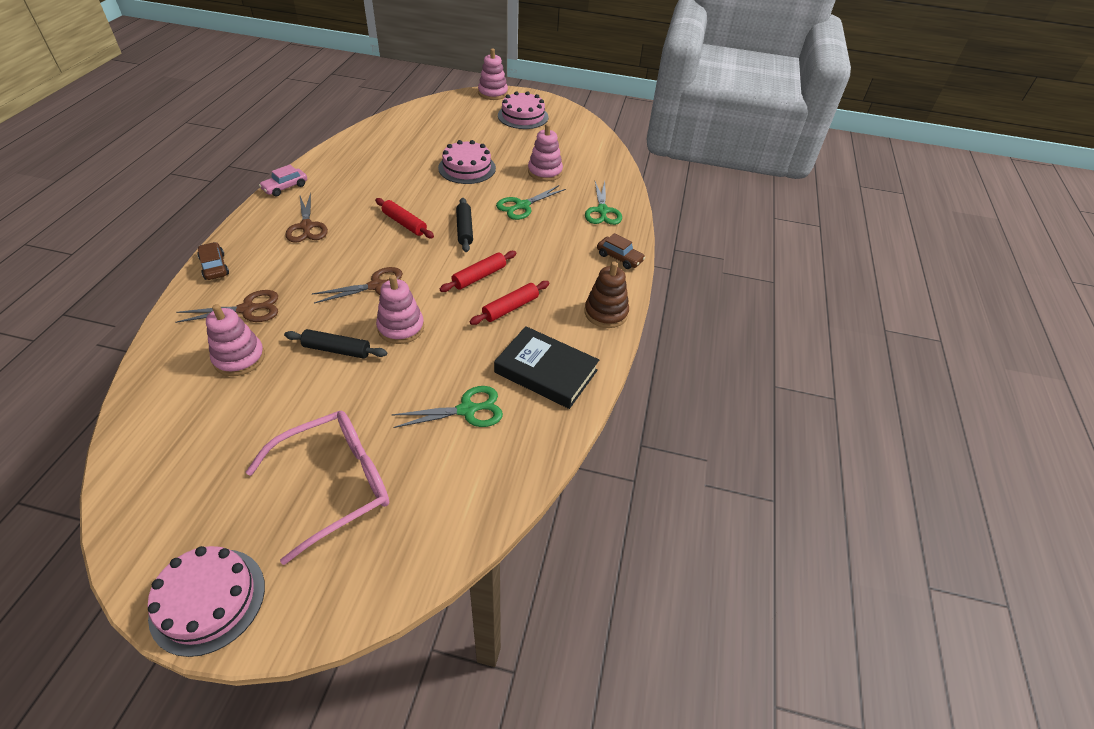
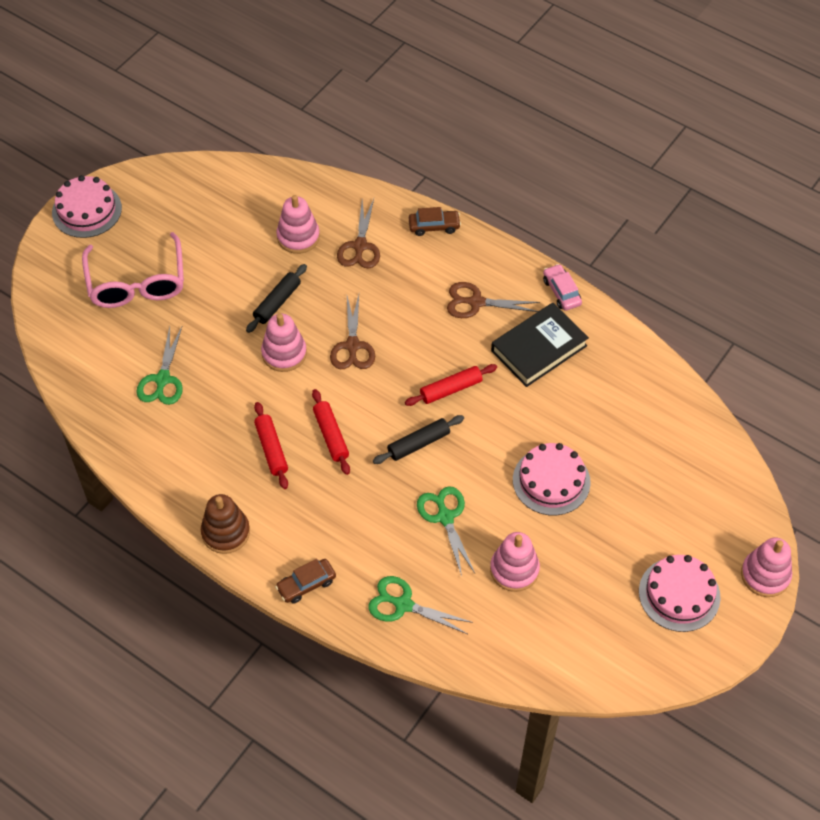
camera: 115 degrees right, 10 degrees up
black rolling pin [456,198,473,252] -> black rolling pin turned 45 degrees counterclockwise [373,415,464,464]
black book [494,326,599,409] -> black book moved to [491,303,589,387]

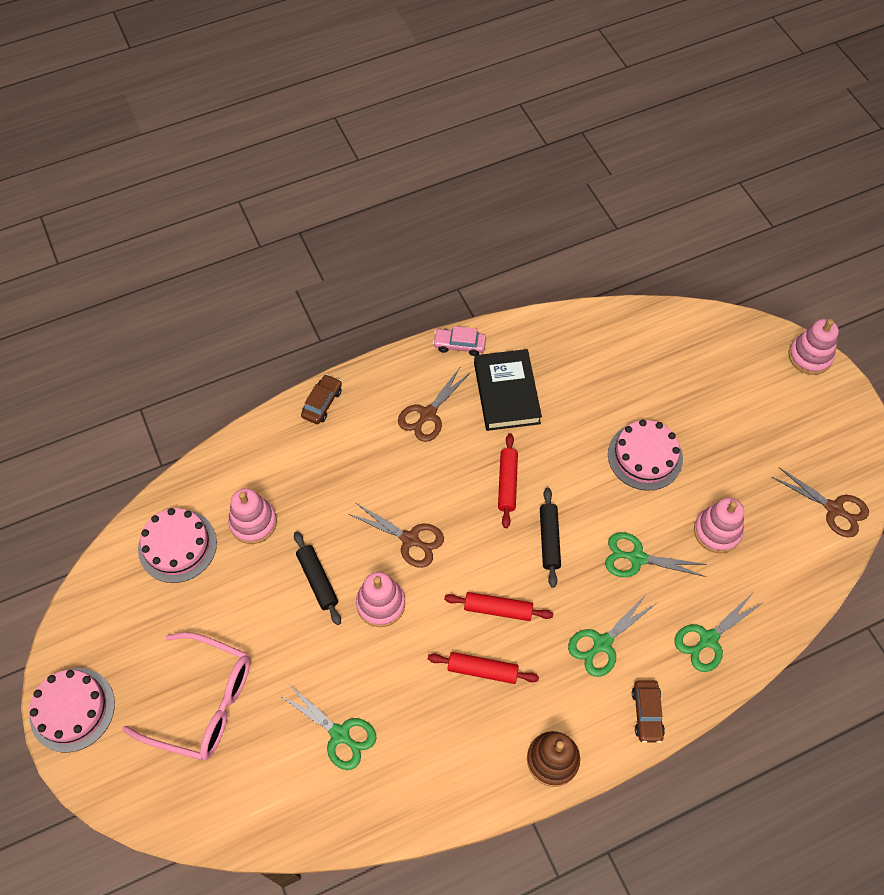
camera: 60 degrees left, 5 degrees up
brown scissors [337,199,380,269] -> brown scissors moved to [772,467,869,537]
pink cake [639,555,721,632] -> pink cake moved to [138,508,217,583]
none -> green scissors [568,595,657,677]

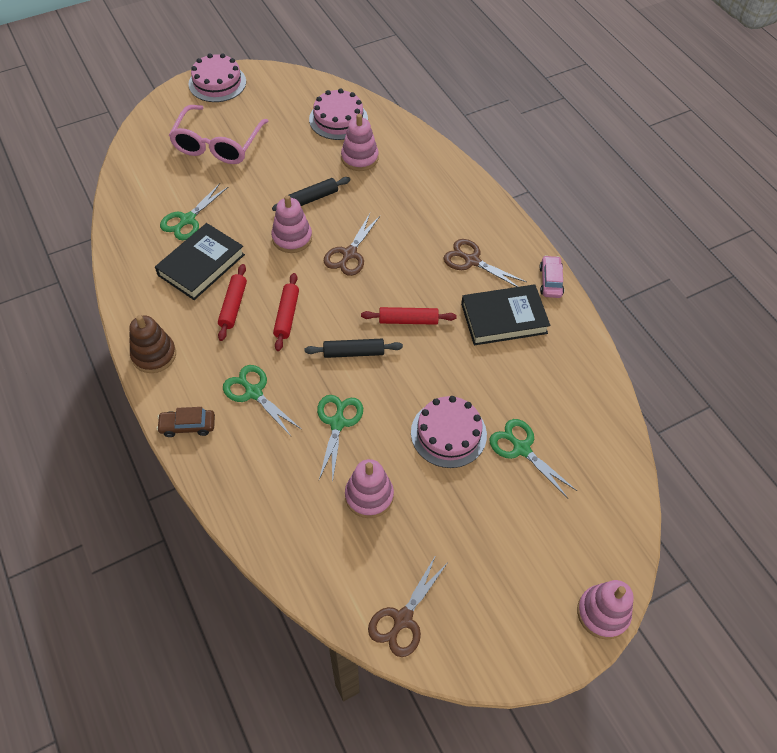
camera: 85 degrees right, 5 degrees down
brown car [301,374,342,424] -> none
green scissors [674,593,762,672] -> green scissors moved to [490,419,577,498]
none -> black book [155,223,245,300]

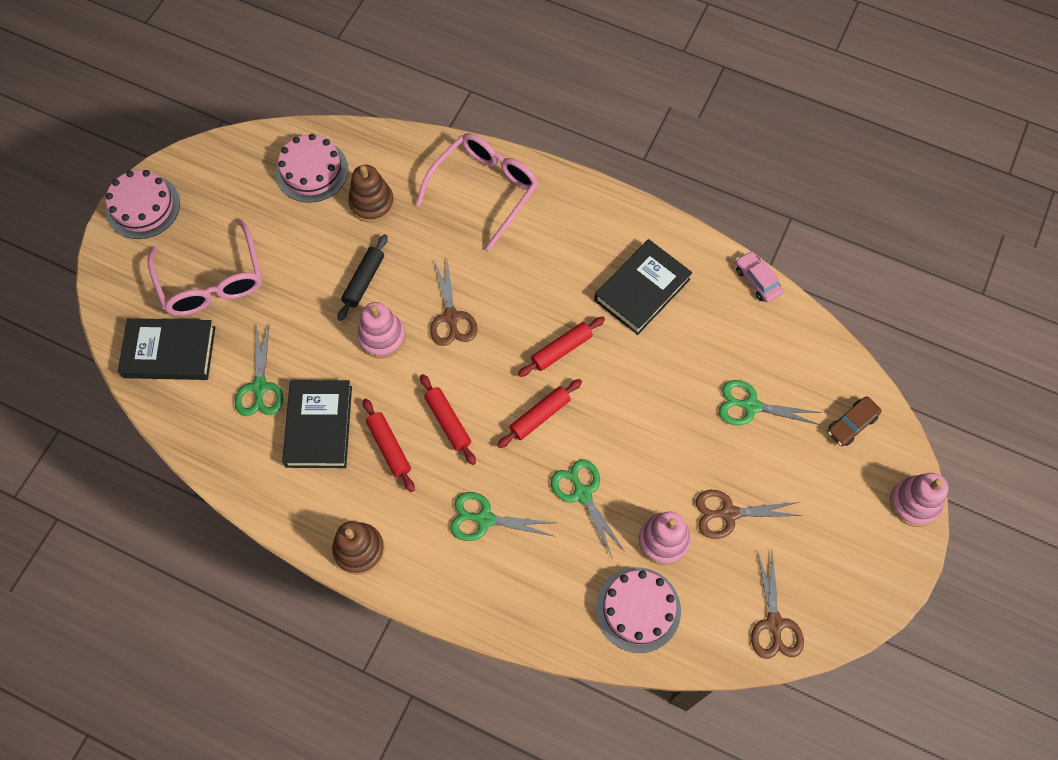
camera: 35 degrees left, 10 degrees up
brown car [156,407,215,437] -> brown car moved to [827,396,882,446]
black rolling pin [305,339,403,358] -> red rolling pin [497,379,582,448]
pink stacking toy [341,114,379,171] -> brown stacking toy [348,165,394,223]
pink cake [411,396,487,468] -> pink cake moved to [596,567,681,653]
brown scissors [443,239,526,287] -> brown scissors moved to [695,490,803,539]
pink car [539,255,564,298] -> pink car moved to [735,251,783,303]
none -> black book [118,318,215,380]
none -> pink glasses [416,133,539,251]

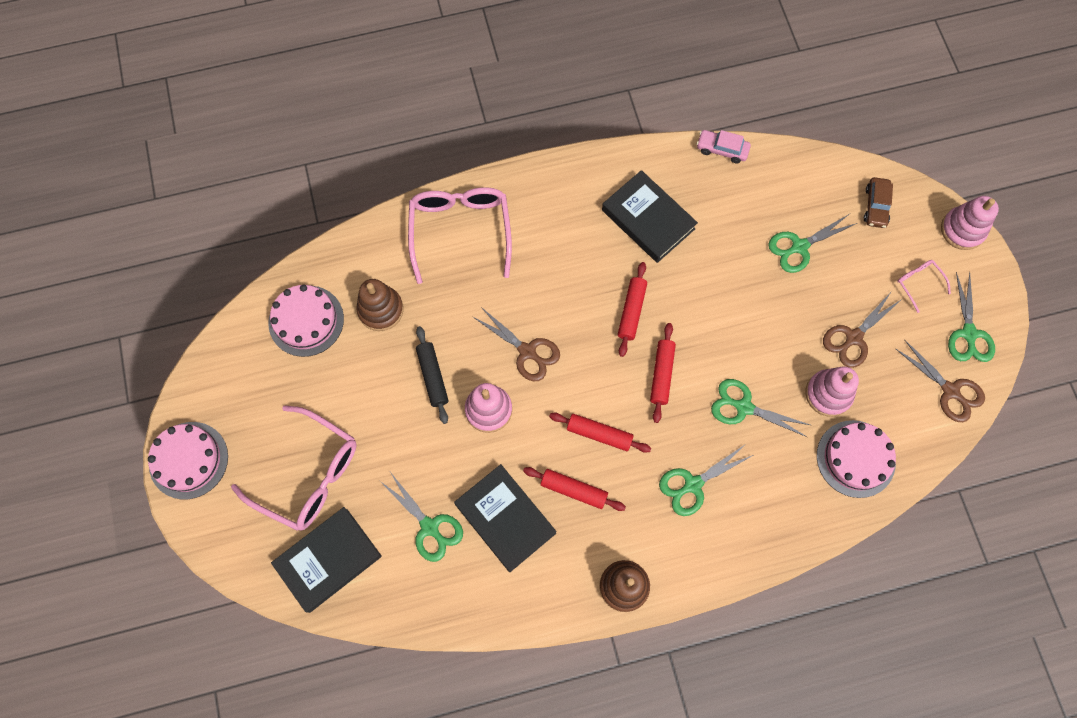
camera: 40 degrees left, 5 degrees up
black book [594,239,692,335] -> black book turned 45 degrees counterclockwise [602,170,698,263]
none -> pink glasses [897,260,951,313]
none -> green scissors [948,272,995,362]

